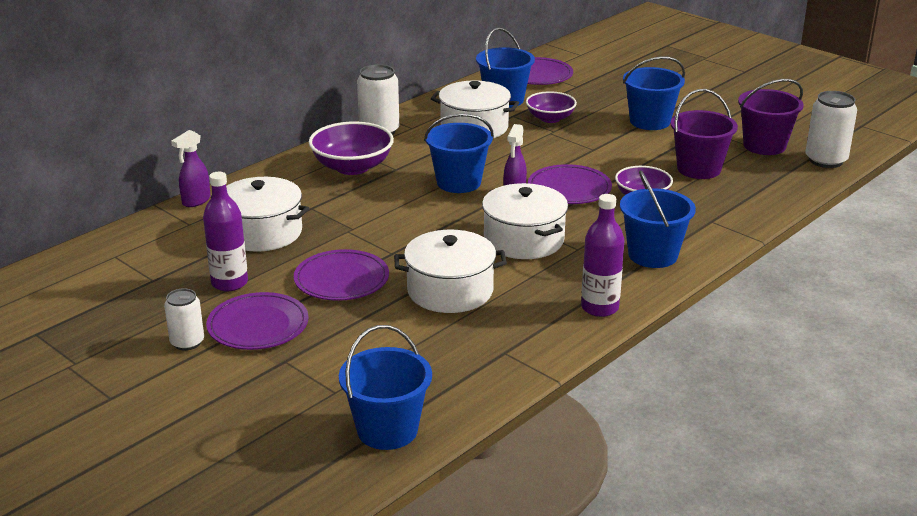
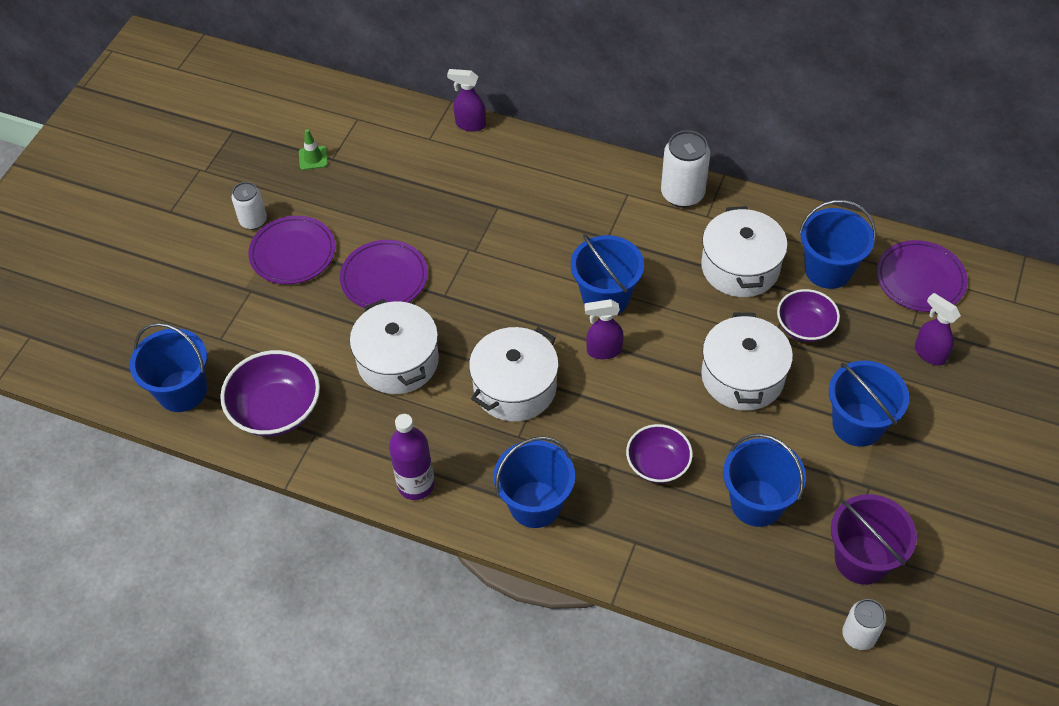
camera: 70 degrees right, 25 degrees up
purple bottle [203,172,248,291] -> none
white pot [211,177,310,252] -> white pot moved to [701,312,793,411]
purple bowl [309,122,394,175] -> purple bowl moved to [220,350,320,437]
purple plate [528,164,612,204] -> none
purple bucket [671,89,738,179] -> blue bucket [723,433,806,527]
white can [805,91,857,168] -> white can [842,599,886,650], size x0.63
none -> green traffic cone [299,129,328,170]
none -> purple spray bottle [915,293,961,365]

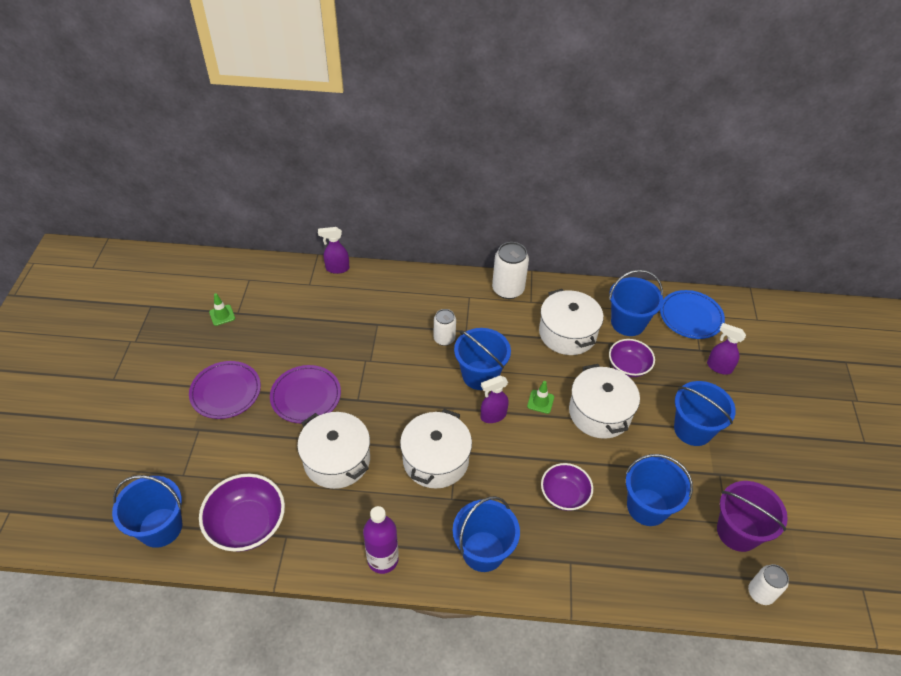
camera: 20 degrees left, 5 degrees down
white can [231,182,267,230] -> white can moved to [434,309,456,346]
purple plate [876,240,968,312] -> blue plate [660,290,725,339]
none -> green traffic cone [527,381,554,414]

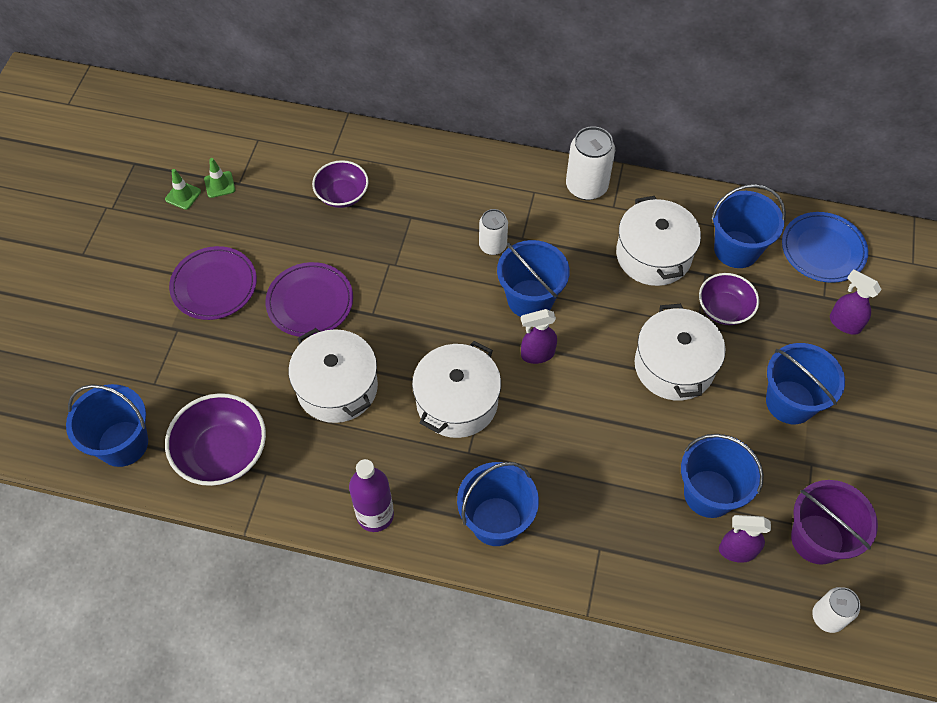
camera: 10 degrees right, 10 degrees up
purple spray bottle [318,227,350,274] -> purple spray bottle moved to [719,515,771,563]
green traffic cone [527,381,554,414] -> green traffic cone moved to [165,169,201,210]
purple bowl [541,463,593,511] -> purple bowl moved to [312,160,369,208]

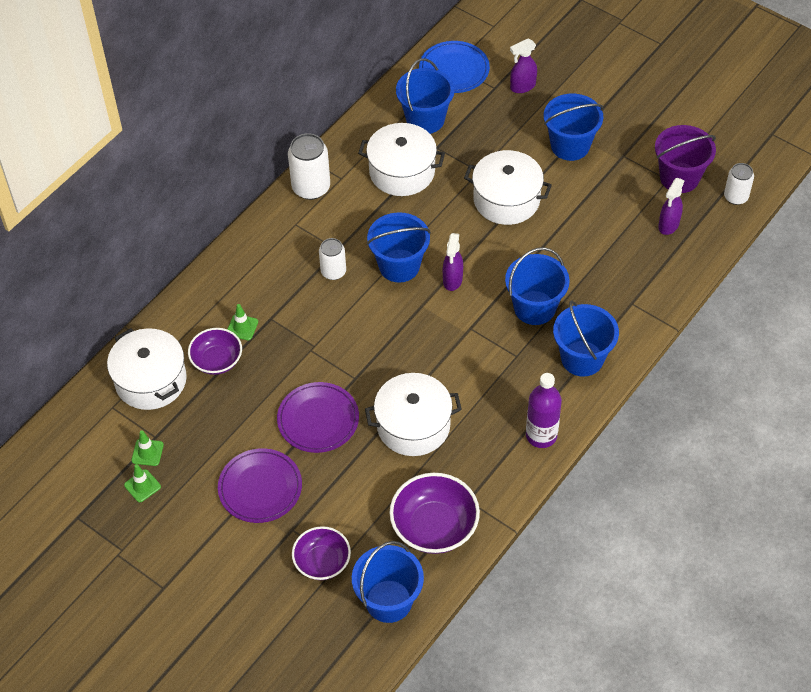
camera: 65 degrees left, 5 degrees down
white pot [412,341,501,438] -> white pot moved to [107,328,187,410]
blue bucket [681,434,764,518] -> blue bucket moved to [505,247,570,325]
purple bowl [699,273,759,325] -> purple bowl moved to [292,526,351,580]
none -> green traffic cone [228,304,258,340]

